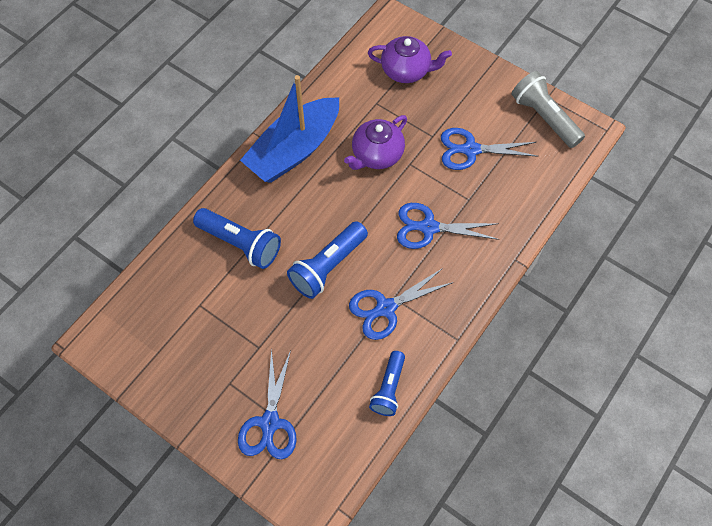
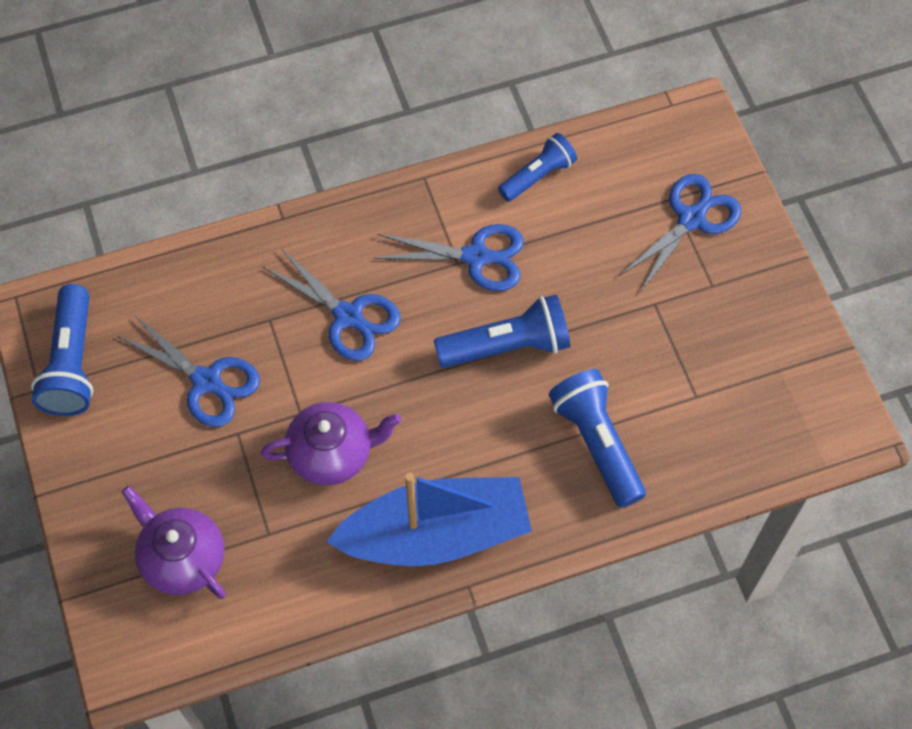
camera: 145 degrees left, 0 degrees up
grey flashlight [511,71,585,148] -> blue flashlight [31,284,93,416]

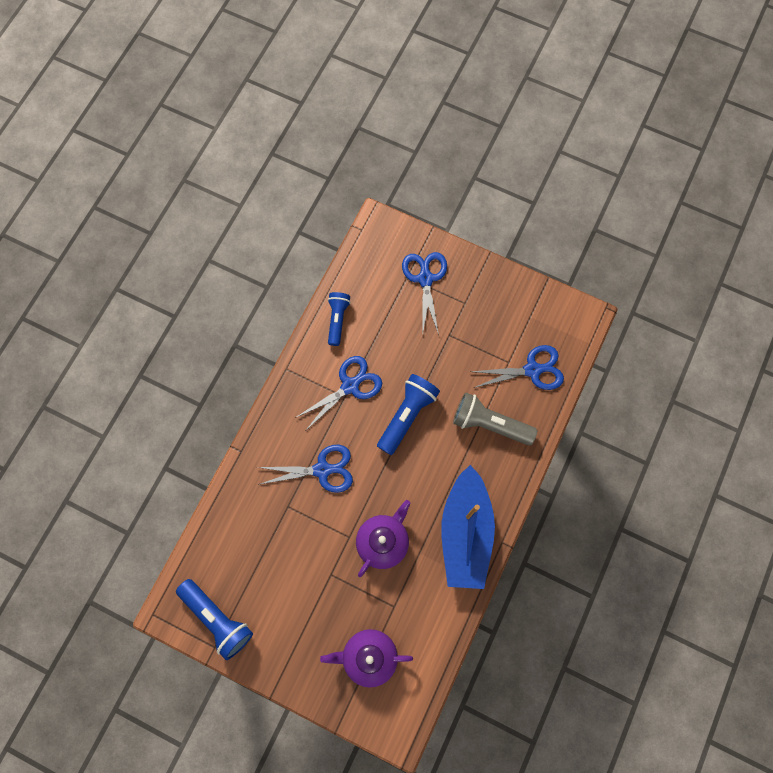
camera: 45 degrees left, 10 degrees up
blue scissors [117,316,260,427] -> blue scissors moved to [471,345,564,390]
blue boat [327,473,532,566] -> blue boat turned 150 degrees clockwise [441,465,495,589]
blue flashlight [549,369,646,508] -> grey flashlight [453,392,537,445]

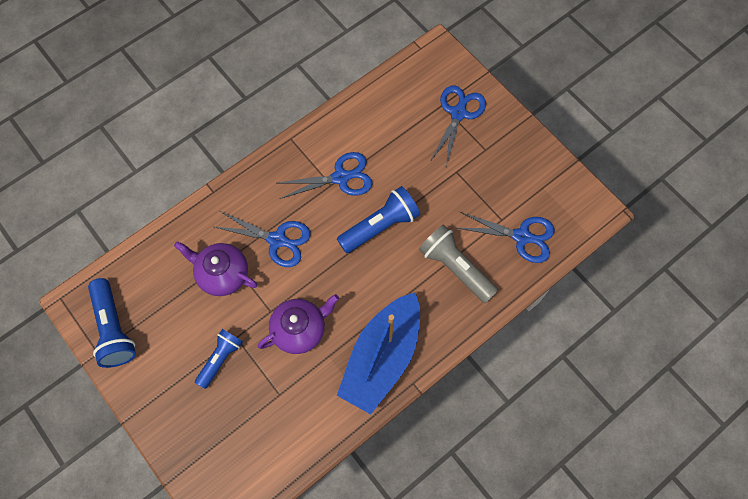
camera: 25 degrees right, 5 degrees down
purple teapot [320,629,413,688] -> purple teapot moved to [174,241,258,296]
blue flashlight [328,292,351,346] -> blue flashlight moved to [195,329,243,389]

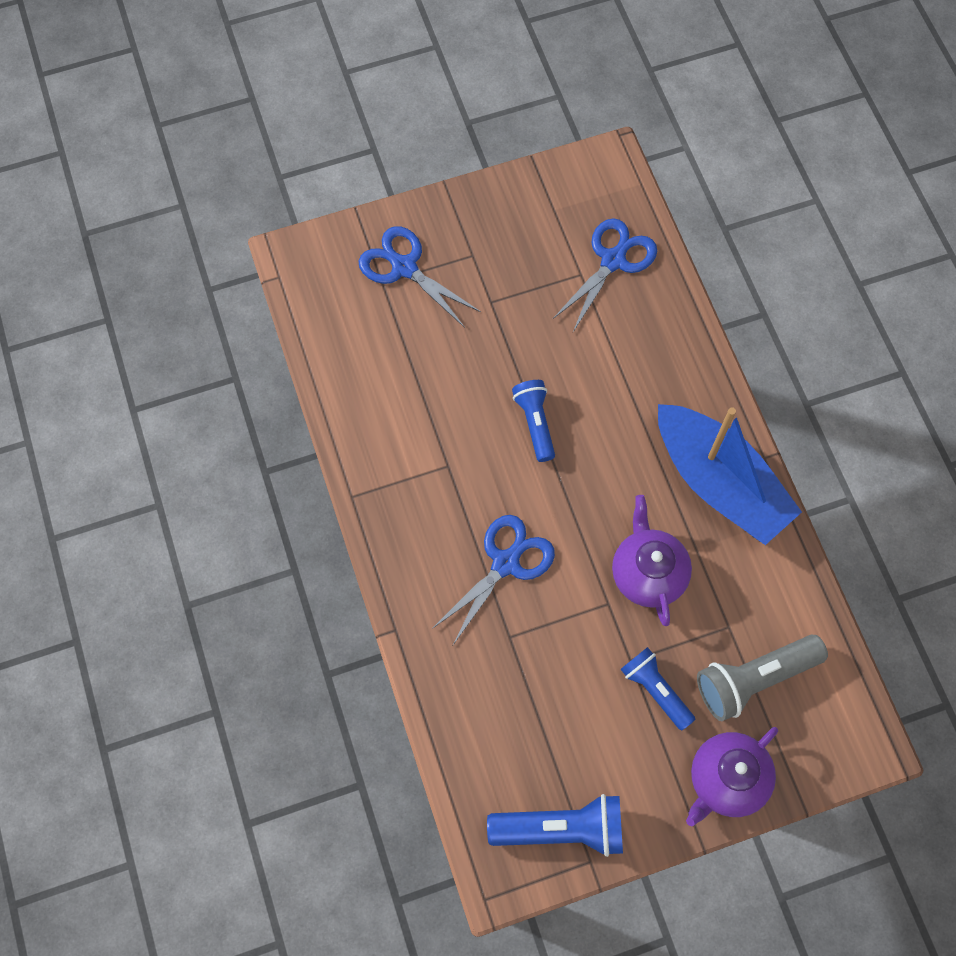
camera: 70 degrees left, 0 degrees up
purple teapot [174,241,258,296] -> purple teapot moved to [686,727,778,826]
blue scissors [278,152,373,199] -> none
blue flashlight [337,186,420,253] -> blue flashlight [512,380,555,462], size x0.66
grey flashlight [419,224,498,303] -> grey flashlight moved to [697,635,828,721]

